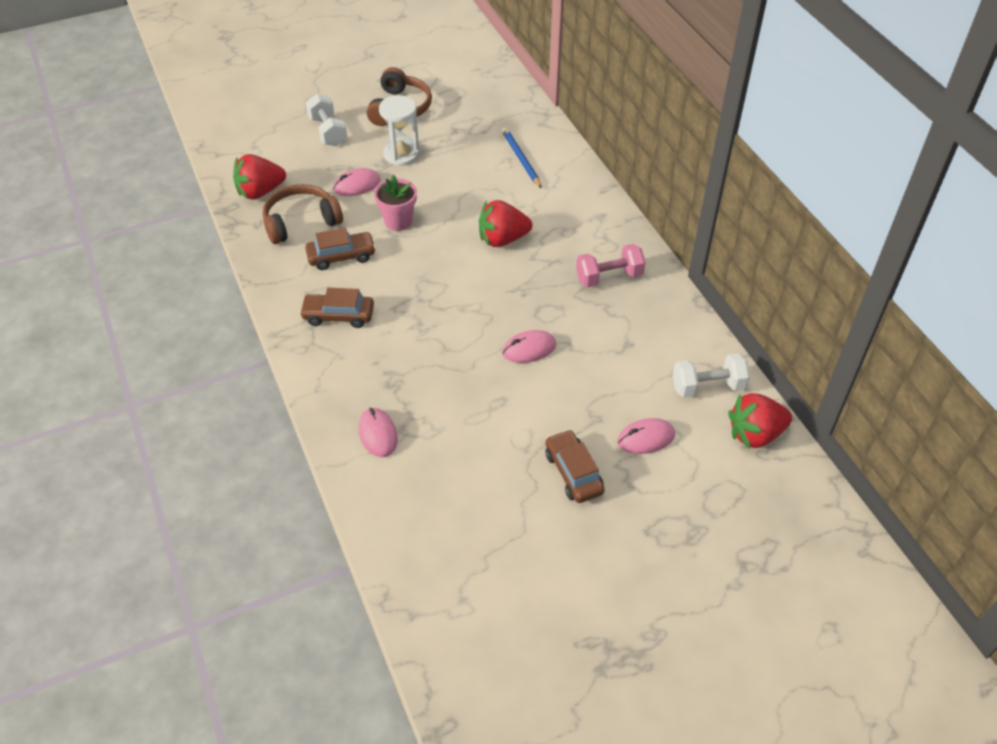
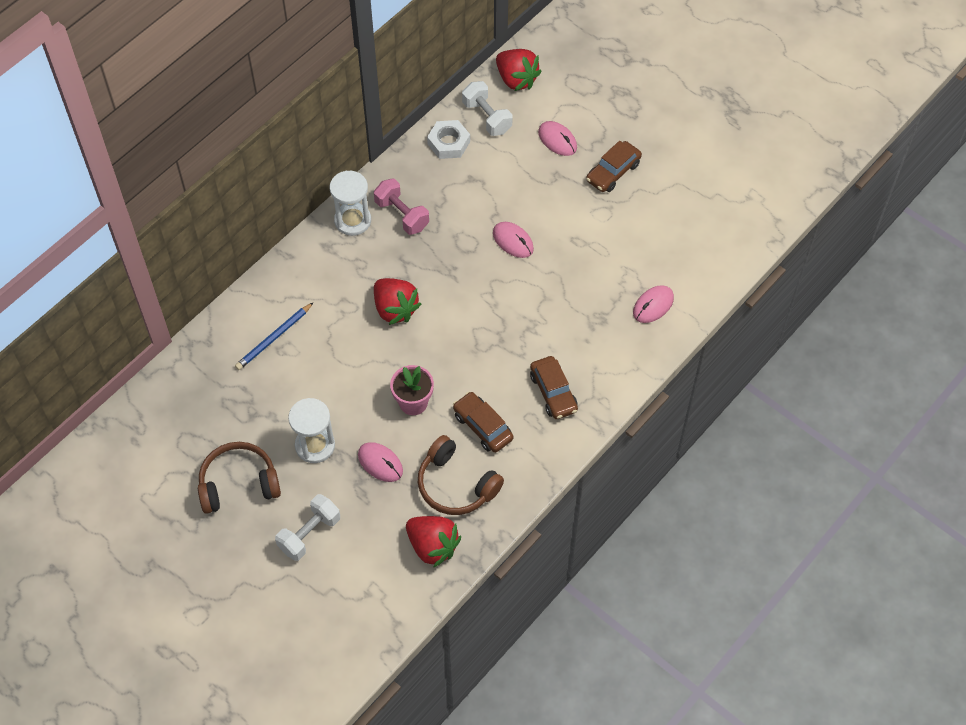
camera: 115 degrees left, 10 degrees up
none -> white hourglass [330,171,371,236]
none -> white nut [427,120,470,159]

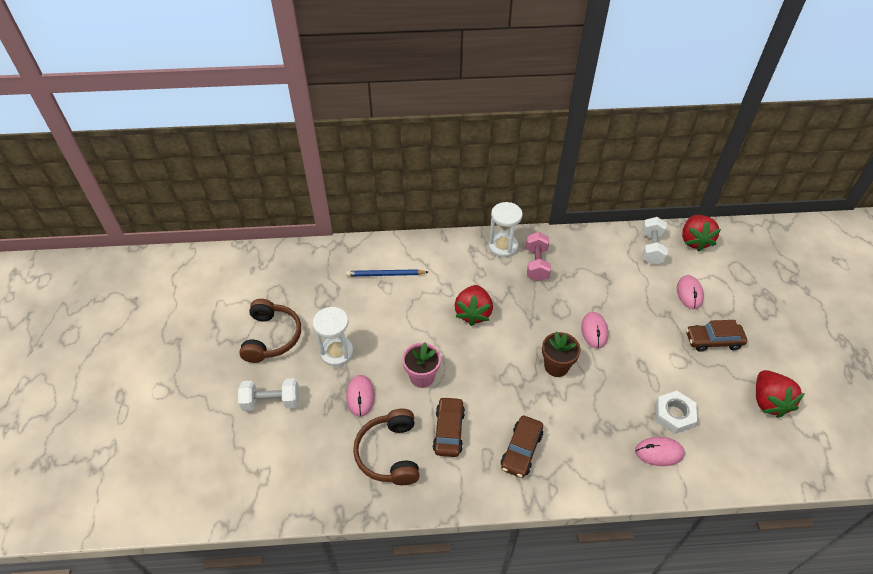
camera: 45 degrees right, 10 degrees down
brown headphones [198,442,281,514] -> brown headphones turned 60 degrees clockwise [239,299,301,363]
red strawberry [406,516,461,568] -> red strawberry moved to [756,370,805,418]
white nut [427,120,470,159] -> white nut moved to [655,391,697,434]
none -> brown flower pot [542,332,581,377]

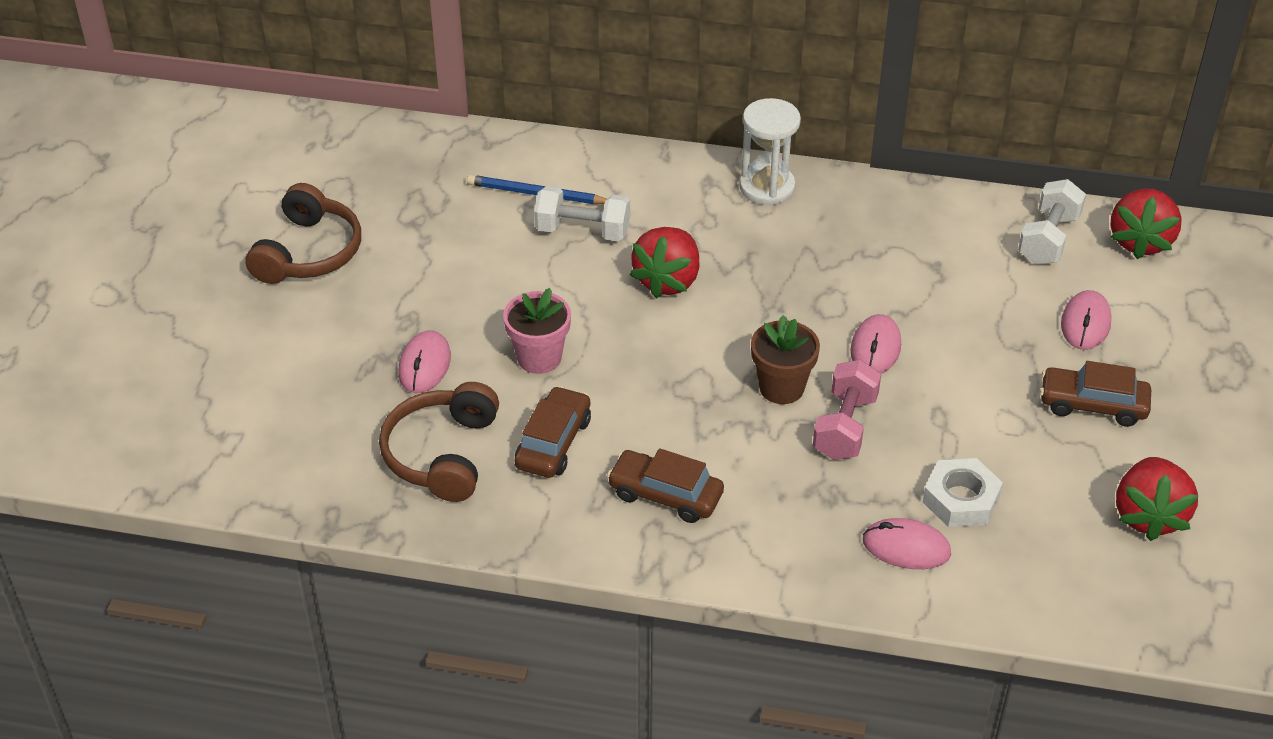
camera: 15 degrees right, 5 degrees down
white dumbbell [238,378,299,411] -> white dumbbell moved to [534,186,630,241]
white hourglass [313,307,354,366] -> none
brown car [501,416,543,478] -> brown car turned 75 degrees clockwise [607,448,724,523]
pink dumbbell [526,232,551,281] -> pink dumbbell moved to [813,360,881,460]

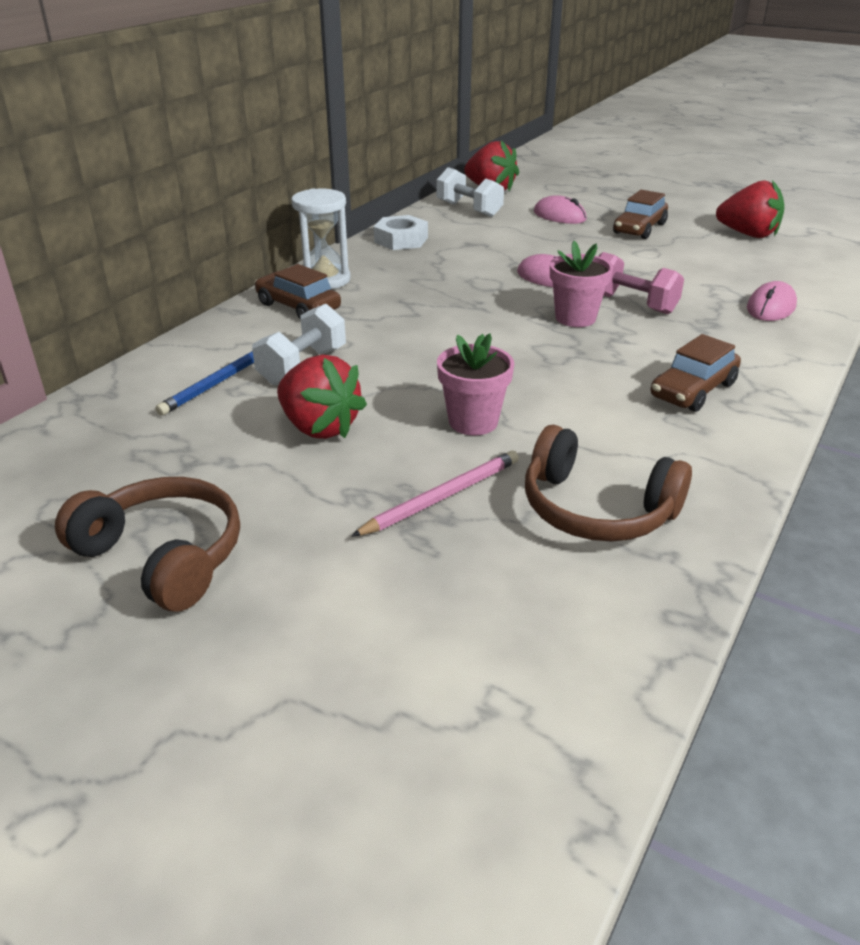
camera: 70 degrees left, 10 degrees down
pink mouse [398,331,451,393] -> pink pencil [351,451,519,537]
brown car [514,386,591,478] -> brown car moved to [255,264,341,320]
red strawberry [629,227,699,299] -> red strawberry moved to [277,355,367,439]
brown flower pot [751,315,820,404] -> pink flower pot [550,241,613,327]
white nut [923,458,1003,527] -> white nut moved to [374,215,428,250]

